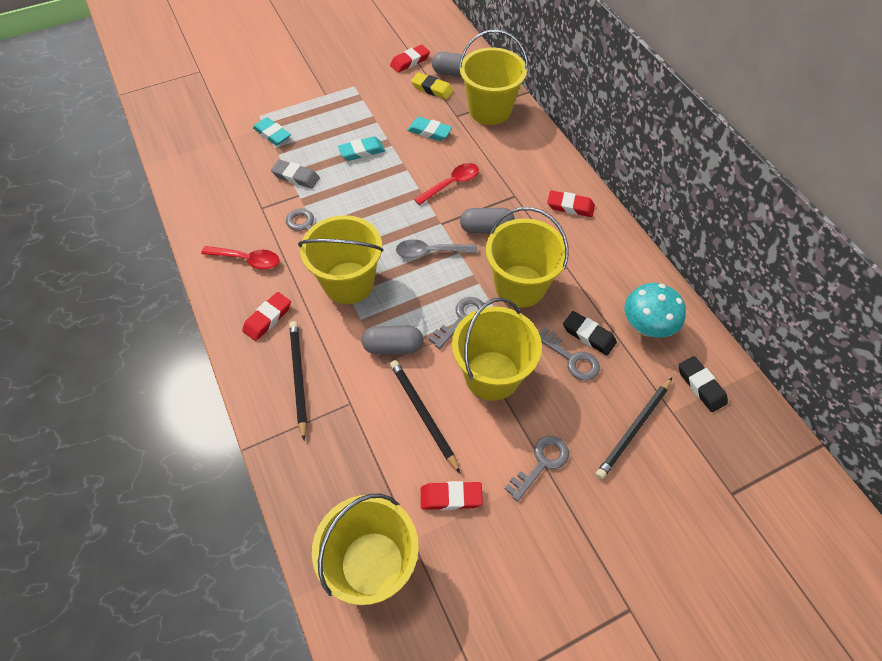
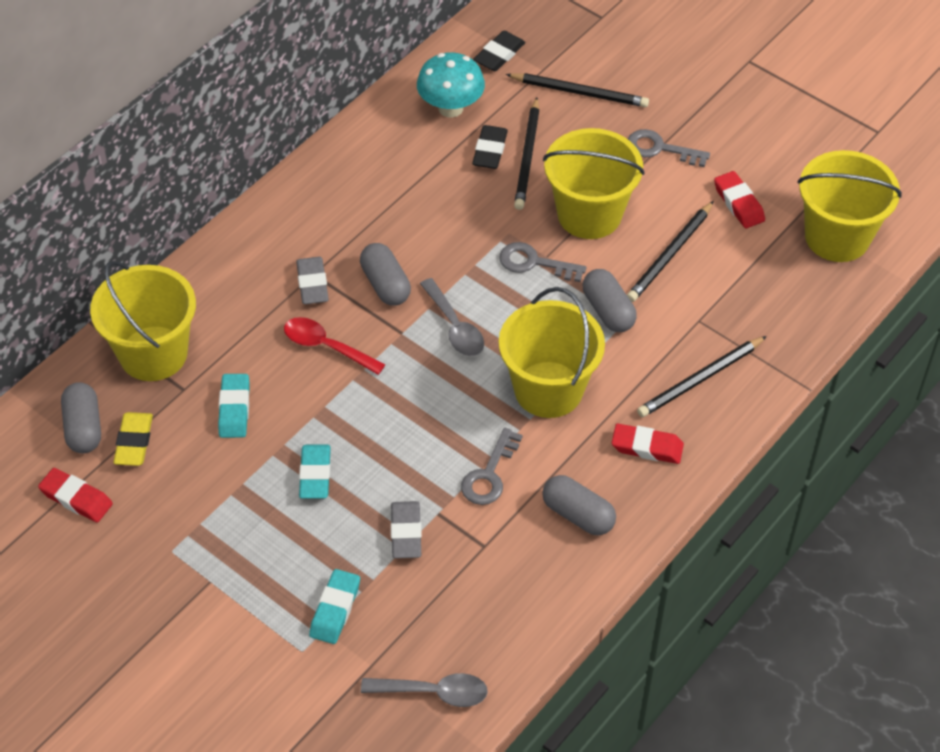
camera: 115 degrees left, 5 degrees down
red spoon [201,246,279,270] -> grey capsule [542,475,616,535]
turquoise eraser [338,137,385,161] -> turquoise eraser turned 45 degrees clockwise [299,445,331,499]
yellow bucket [486,207,568,308] -> none
grey key [539,327,600,380] -> black pencil [514,97,540,210]
red eraser [547,190,595,217] -> none
none -> grey eraser [296,257,329,304]
none -> grey spoon [361,673,488,707]

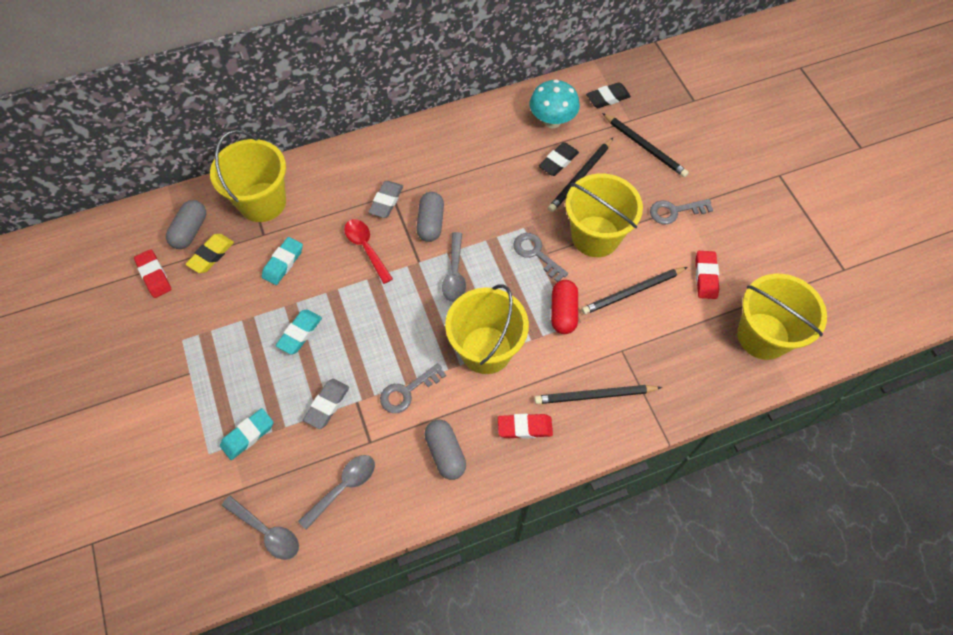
camera: 30 degrees right, 10 degrees up
grey capsule [583,269,637,332] -> red capsule [551,280,578,334]
red eraser [612,424,684,464] -> red eraser turned 45 degrees counterclockwise [498,414,553,439]
grey key [628,129,710,167] -> grey key turned 60 degrees counterclockwise [650,199,713,224]
none -> grey spoon [298,455,375,530]

